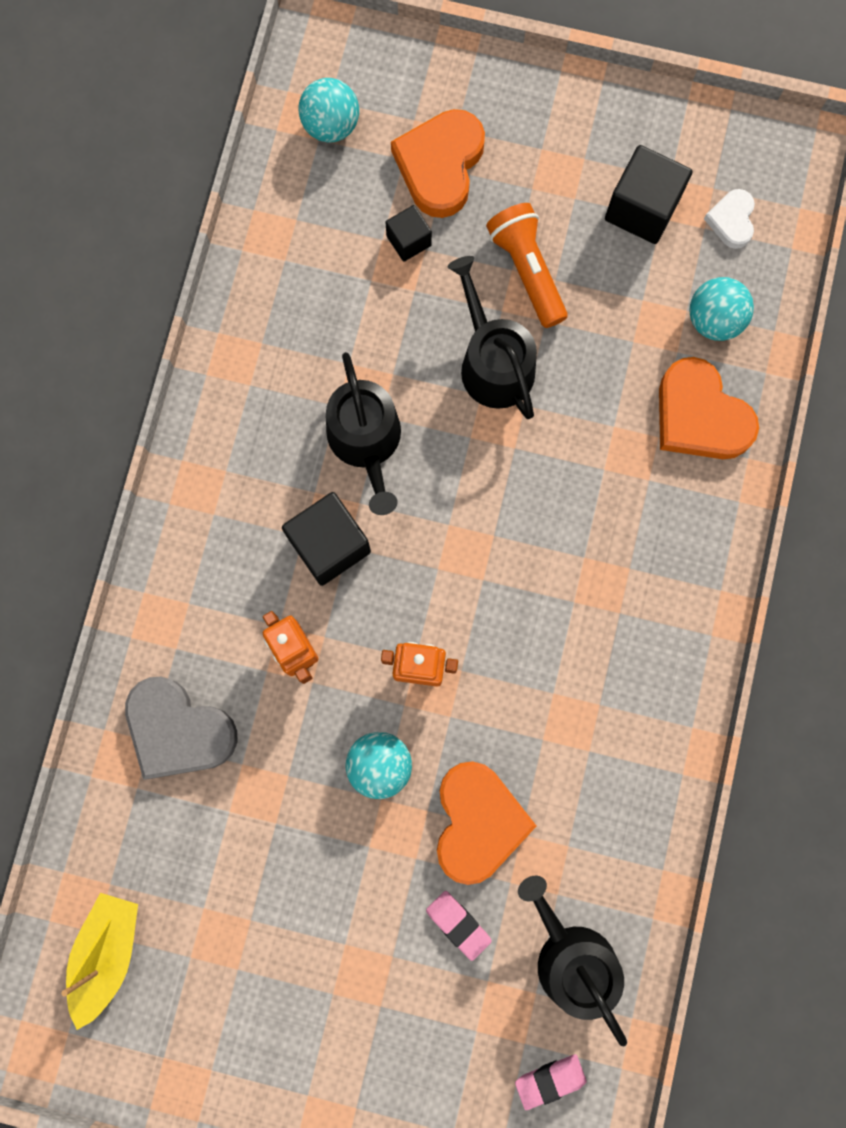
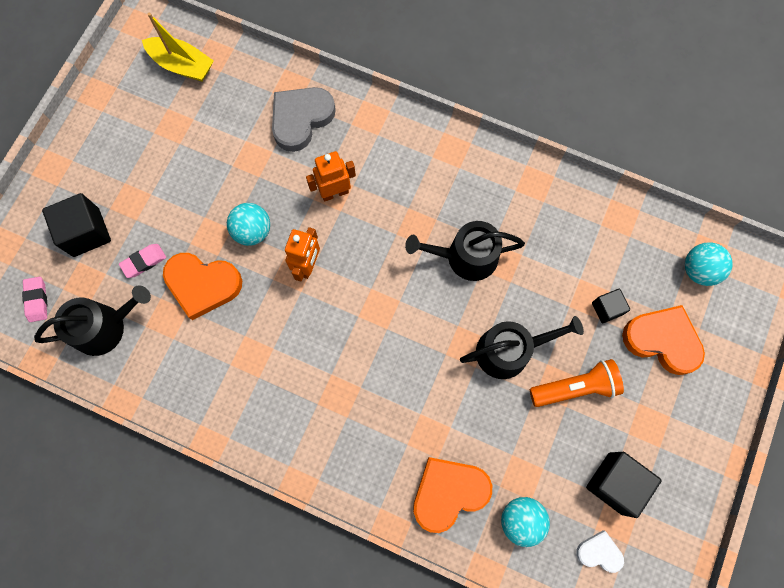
camera: 100 degrees right, 5 degrees down
black cube [282,492,371,586] -> black cube moved to [42,193,111,257]

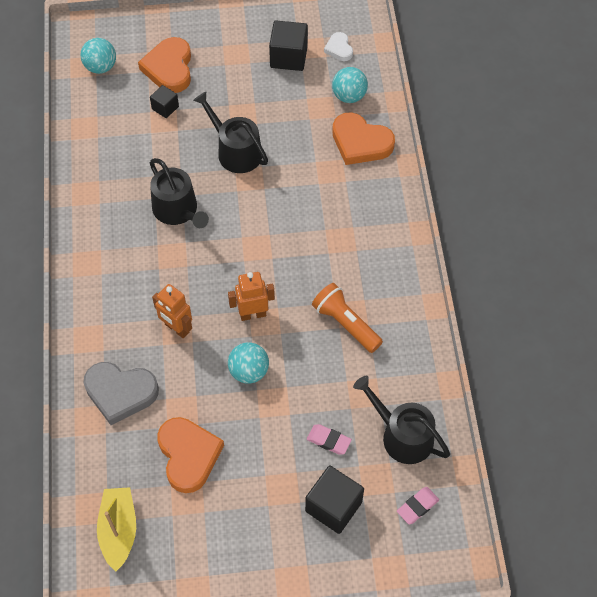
camera: 120 degrees left, 15 degrees down
orange heart [163,253,242,320] -> orange heart moved to [157,417,224,493]
orange flashlight [530,359,624,407] -> orange flashlight moved to [312,283,383,353]

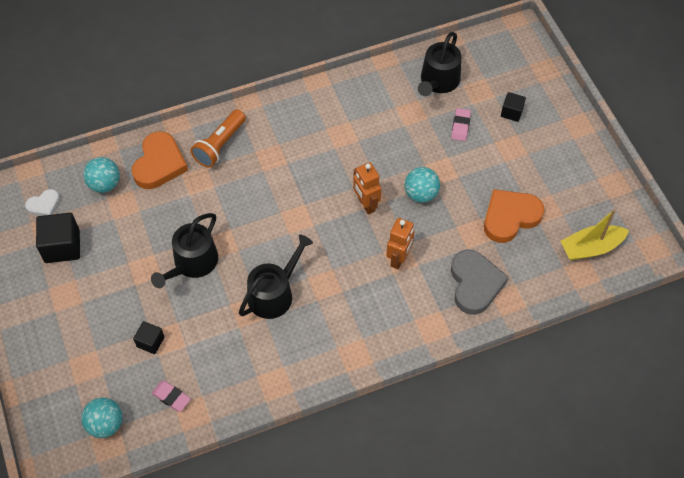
camera: 105 degrees left, 0 degrees up
orange heart [138,37,191,93] -> none
black cube [305,465,364,534] -> black cube [501,92,526,122], size x0.57
orange flashlight [312,283,383,353] -> orange flashlight moved to [191,109,246,168]
pink eraser [397,487,439,524] -> pink eraser moved to [152,380,191,412]

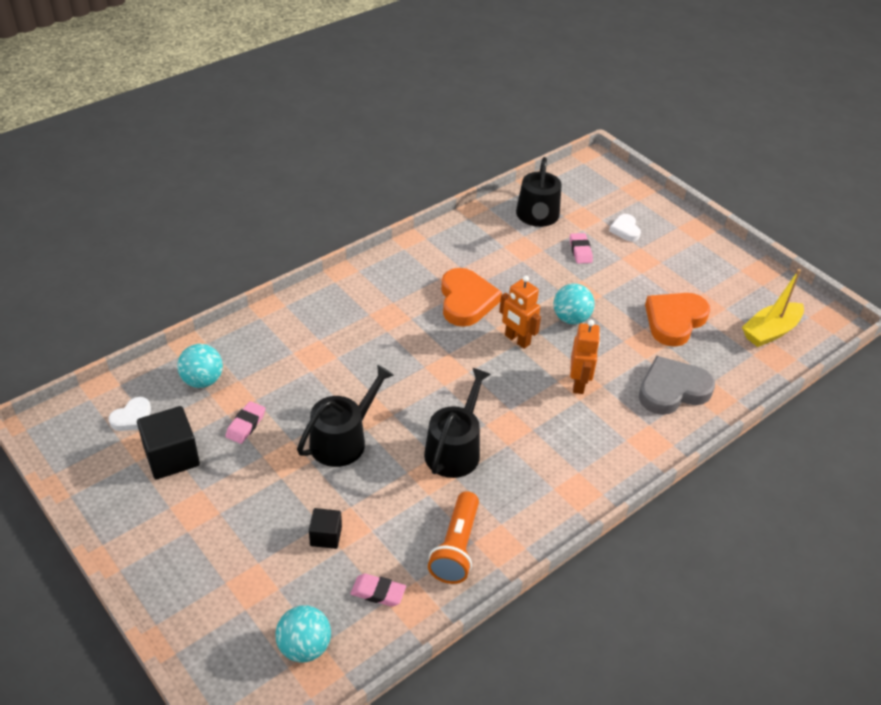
camera: 20 degrees left, 15 degrees down
orange heart [132,131,188,189] -> orange heart moved to [441,268,502,327]
black watering can [151,213,218,288] -> black watering can turned 150 degrees counterclockwise [297,365,394,467]
orange flashlight [191,109,246,168] -> orange flashlight moved to [428,491,479,584]
grey heart [451,249,508,315] -> grey heart turned 90 degrees counterclockwise [639,356,715,415]
black cube [501,92,526,122] -> white heart [609,214,641,241]
none -> pink eraser [225,401,265,444]

